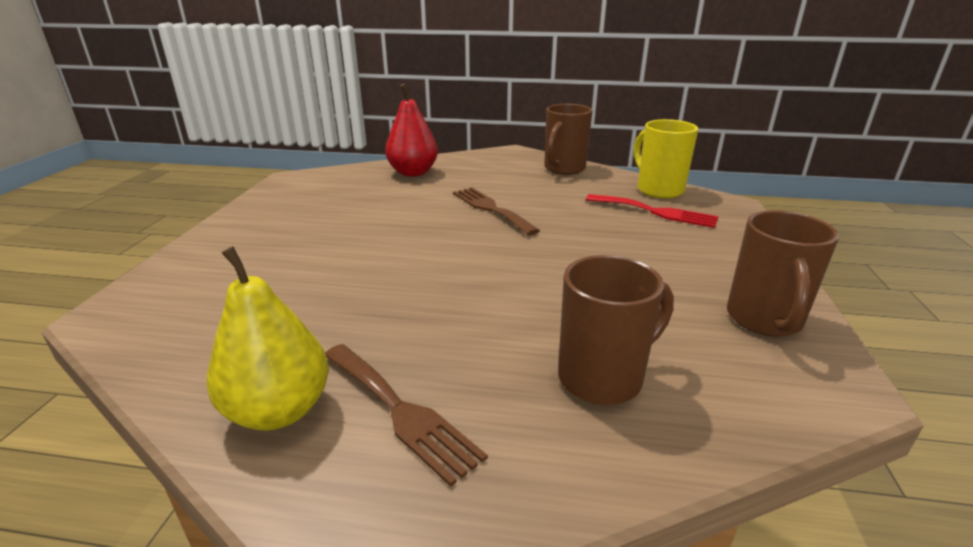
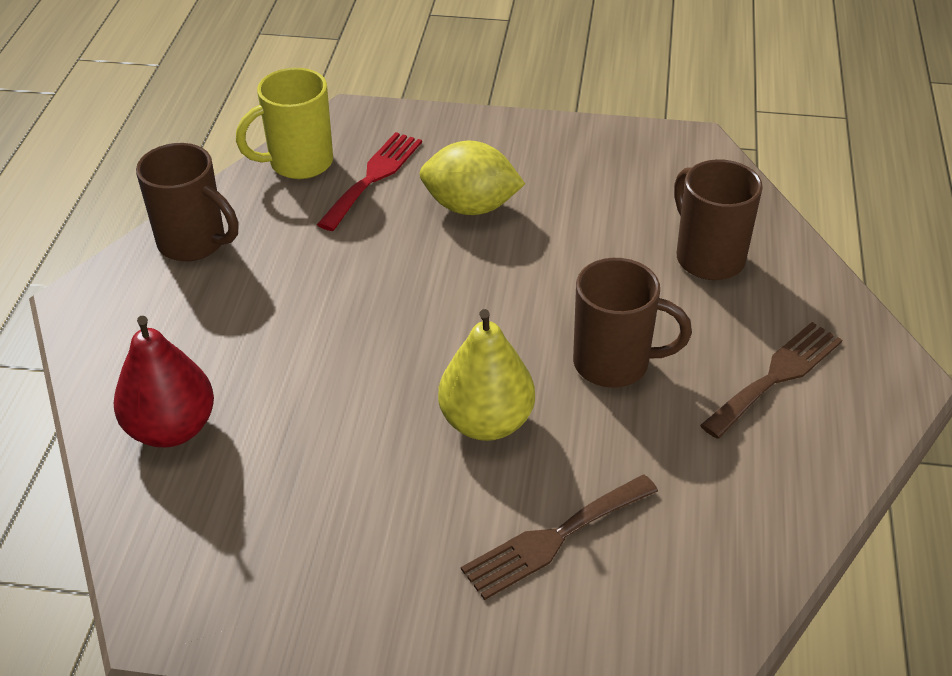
camera: 90 degrees left, 15 degrees up
yellow pear [206,246,329,430] -> yellow pear moved to [438,309,535,441]
brown fork [453,187,540,236] -> brown fork moved to [461,474,658,600]
brown mug [727,210,839,337] -> brown mug moved to [573,258,692,388]
none -> yellow lemon [420,141,525,215]

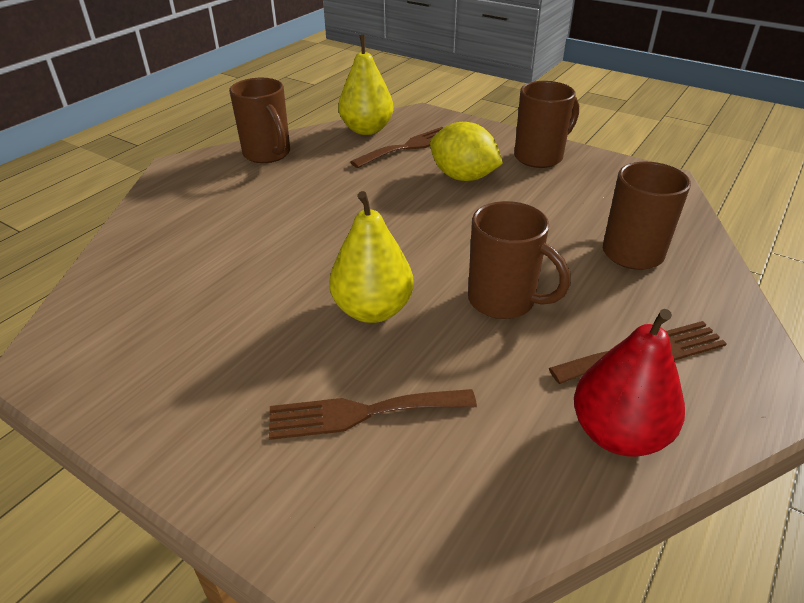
camera: 25 degrees right, 5 degrees down
red pear [114,316,214,447] -> red pear moved to [574,309,685,457]
yellow mug [236,68,333,179] -> yellow pear [338,35,394,135]
red fork [317,132,422,231] -> brown fork [350,127,444,168]
none -> brown mug [514,81,579,168]

